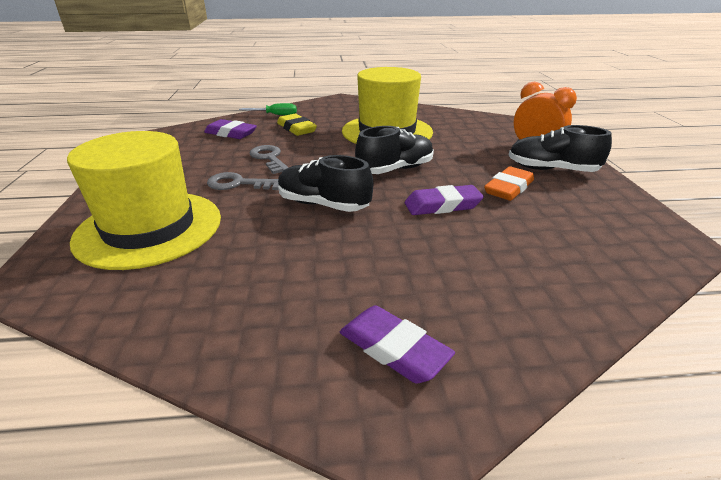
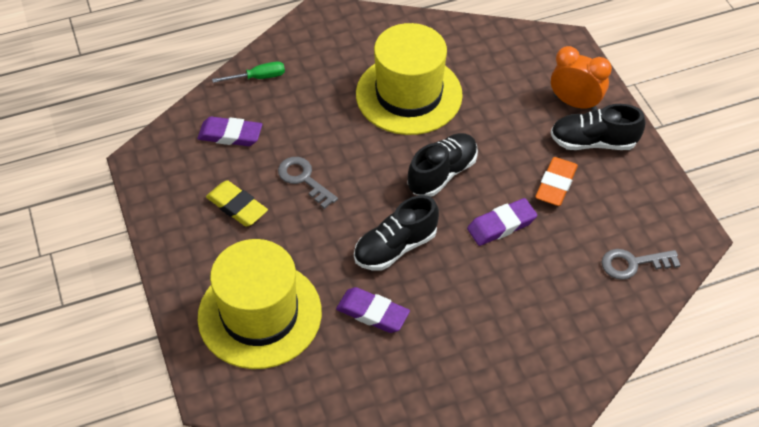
camera: 15 degrees left, 20 degrees up
grey key [207,172,279,190] -> grey key moved to [602,249,681,280]
yellow eraser [277,114,317,136] -> yellow eraser moved to [206,180,268,227]
black shoe [278,155,373,212] -> black shoe turned 45 degrees counterclockwise [354,195,439,270]
purple eraser [340,305,455,383] -> purple eraser moved to [336,287,410,333]

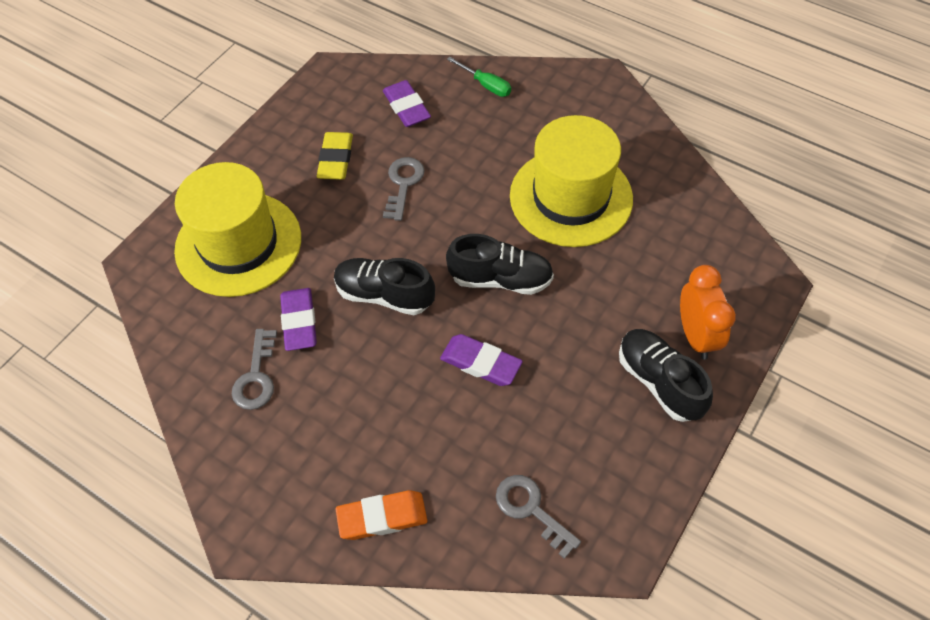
camera: 55 degrees right, 5 degrees up
orange eraser [535,157,578,206] -> orange eraser moved to [336,490,428,540]
none -> grey key [232,329,277,410]

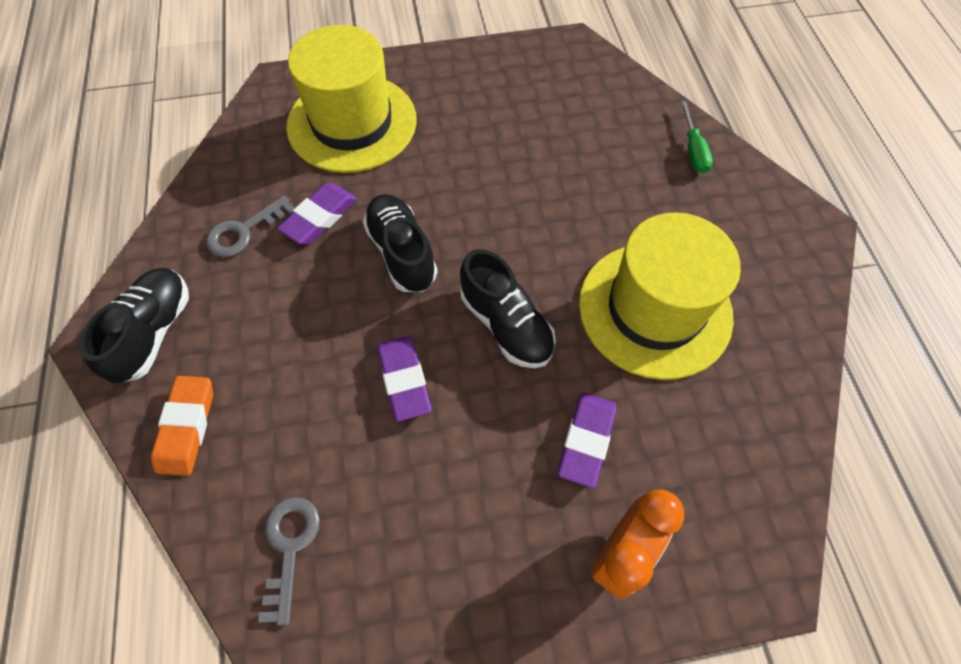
camera: 45 degrees right, 5 degrees up
yellow eraser [317,132,353,180] -> none
orange eraser [336,490,428,540] -> orange eraser turned 60 degrees clockwise [151,376,213,476]
purple eraser [383,80,431,127] -> purple eraser moved to [557,392,616,488]
grey key [383,157,425,221] -> none
black shoe [619,329,713,422] -> black shoe moved to [79,268,189,383]

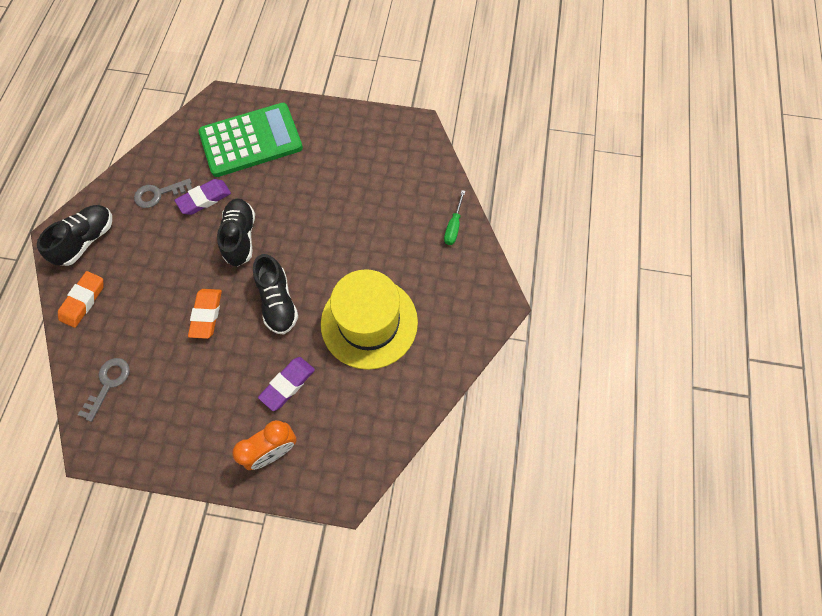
camera: 20 degrees right, 5 degrees up
yellow hat [286,25,417,173] -> green calculator [198,103,303,177]
purple eraser [377,336,432,422] -> orange eraser [188,289,222,339]

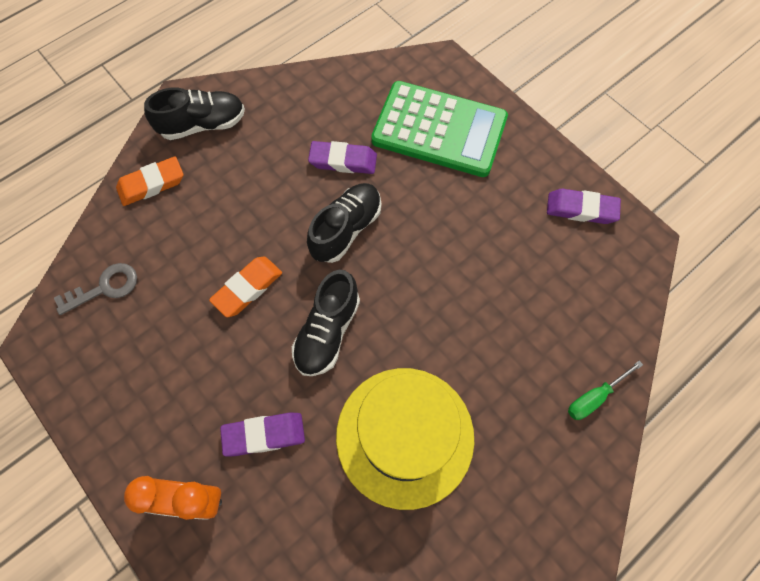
camera: 40 degrees right, 0 degrees up
grey key [134,178,192,208] -> none
none -> purple eraser [547,189,621,224]

